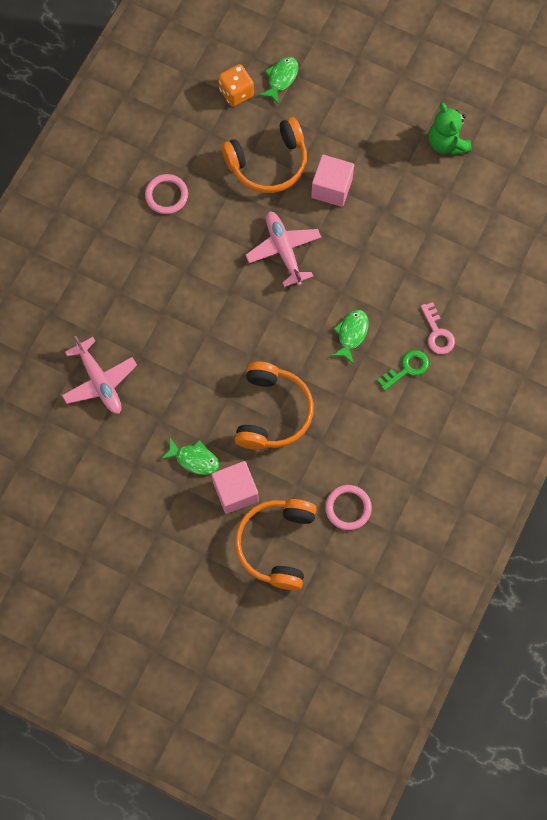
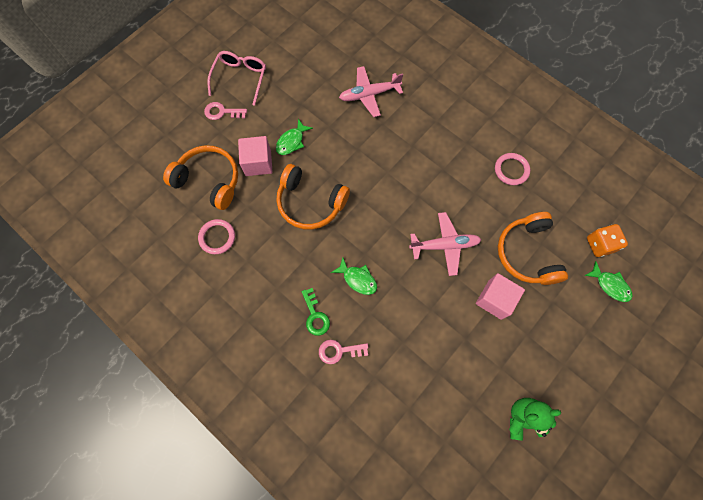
camera: 105 degrees right, 0 degrees up
none -> pink key [204,102,247,120]
none -> pink glasses [207,51,266,106]

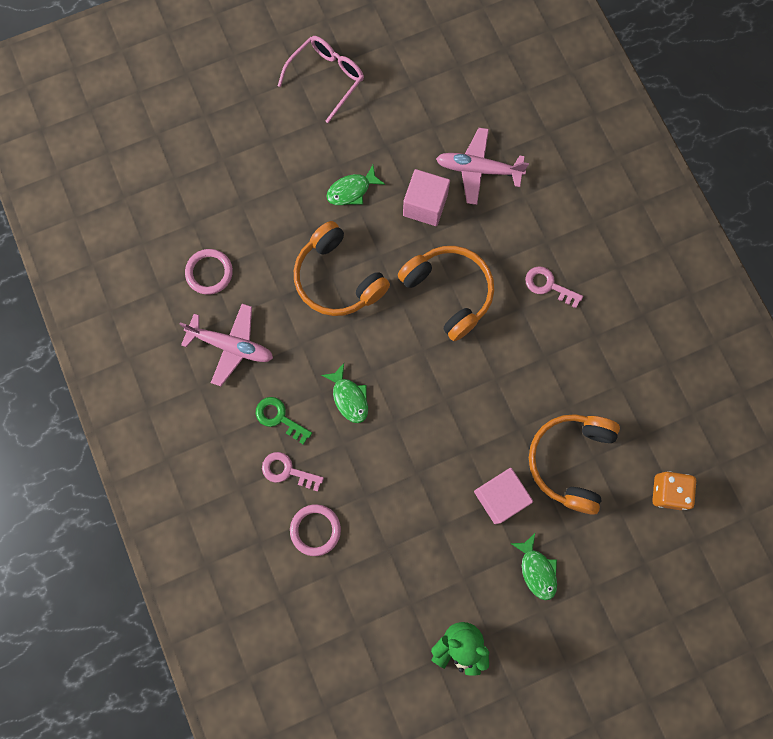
camera: 25 degrees right, 5 degrees up
orange headphones [163,145,238,210] -> orange headphones moved to [398,246,494,341]
pink key [204,102,247,120] -> pink key moved to [525,266,583,308]
pink cube [238,136,273,176] -> pink cube moved to [403,169,450,226]
green key [301,288,330,336] -> green key turned 120 degrees clockwise [256,397,312,445]
pink plane [409,212,481,276] -> pink plane moved to [180,304,273,386]
pink ring [495,153,530,185] -> pink ring moved to [290,504,341,556]
green fish [584,261,632,302] -> green fish moved to [510,533,557,600]

